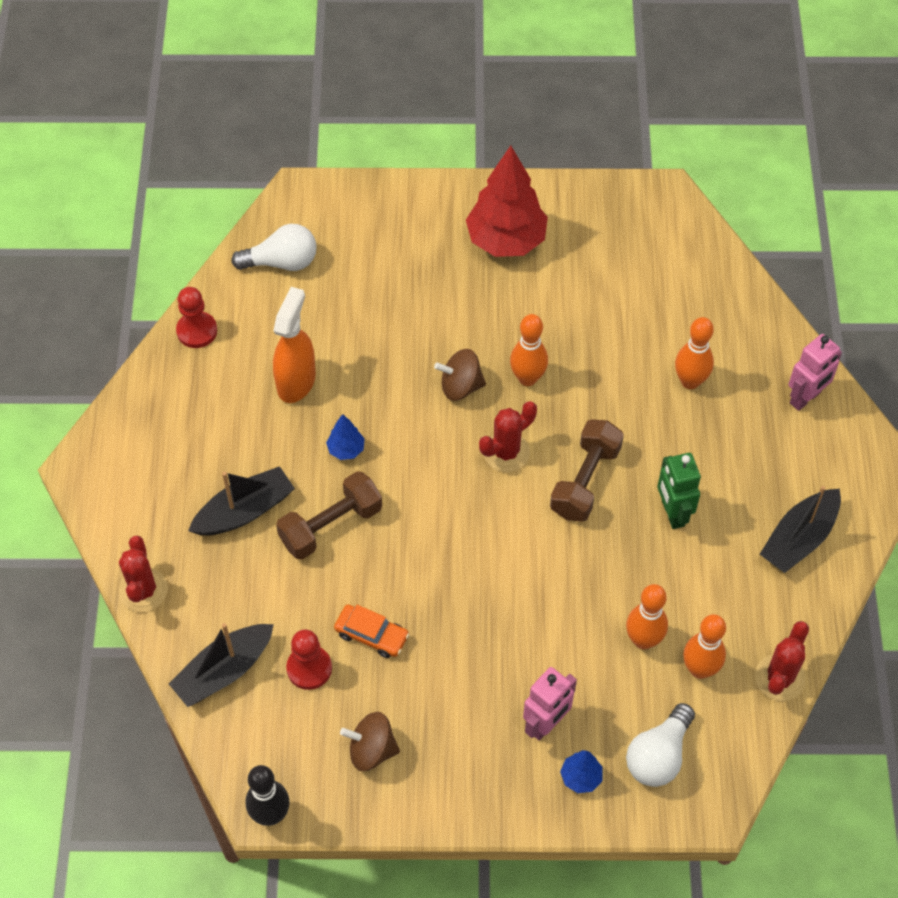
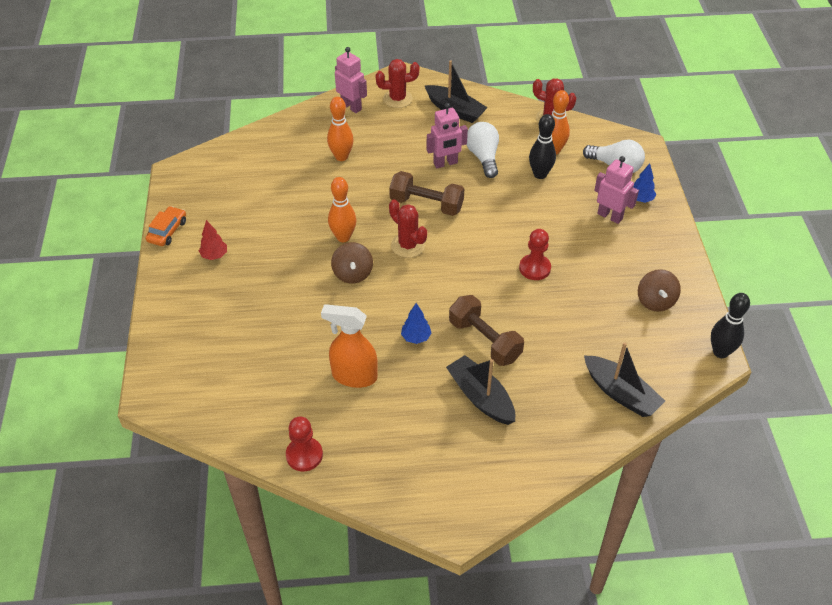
camera: 95 degrees left, 10 degrees down
red cactus [119,536,168,612] -> red cactus moved to [375,59,419,108]
white light bulb [231,224,317,271] -> white light bulb moved to [466,122,499,178]
red pawn [286,629,332,690] -> red pawn moved to [519,229,551,280]
orange car [334,604,409,658] -> orange car moved to [146,206,186,246]
red tree [466,146,548,257] -> red tree [199,220,227,260], size x0.44
orange bowling pin [626,584,668,649] -> black bowling pin [529,114,556,179]
green robot [657,453,701,529] -> pink robot [427,103,468,168]

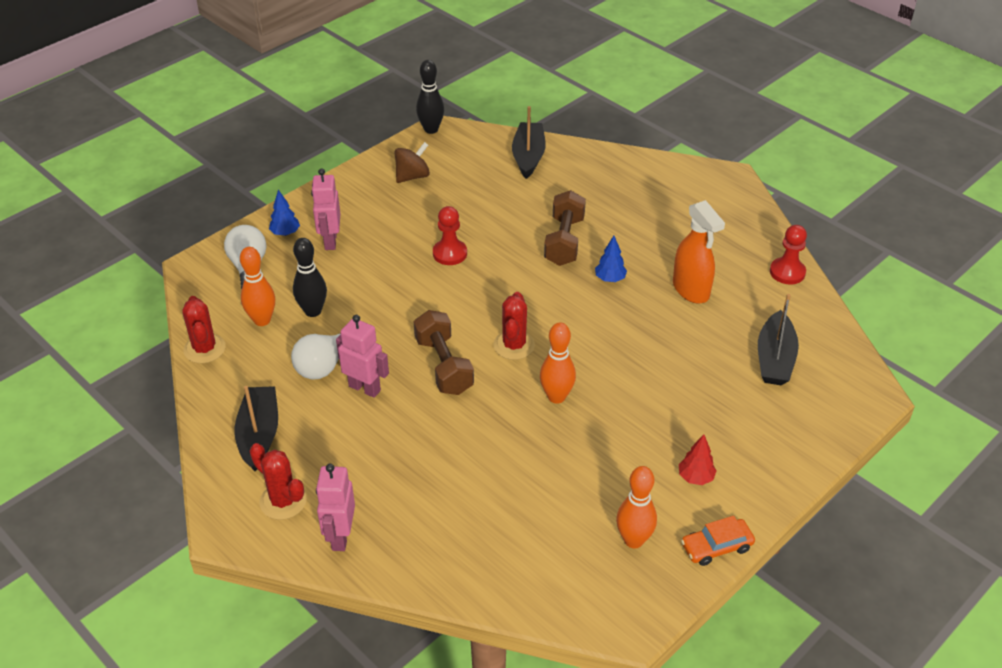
camera: 130 degrees left, 5 degrees down
orange bowling pin [327,97,354,161] -> orange bowling pin moved to [616,466,657,549]
brown spinning top [331,242,373,284] -> none
black boat [446,355,515,425] -> black boat moved to [758,294,799,385]

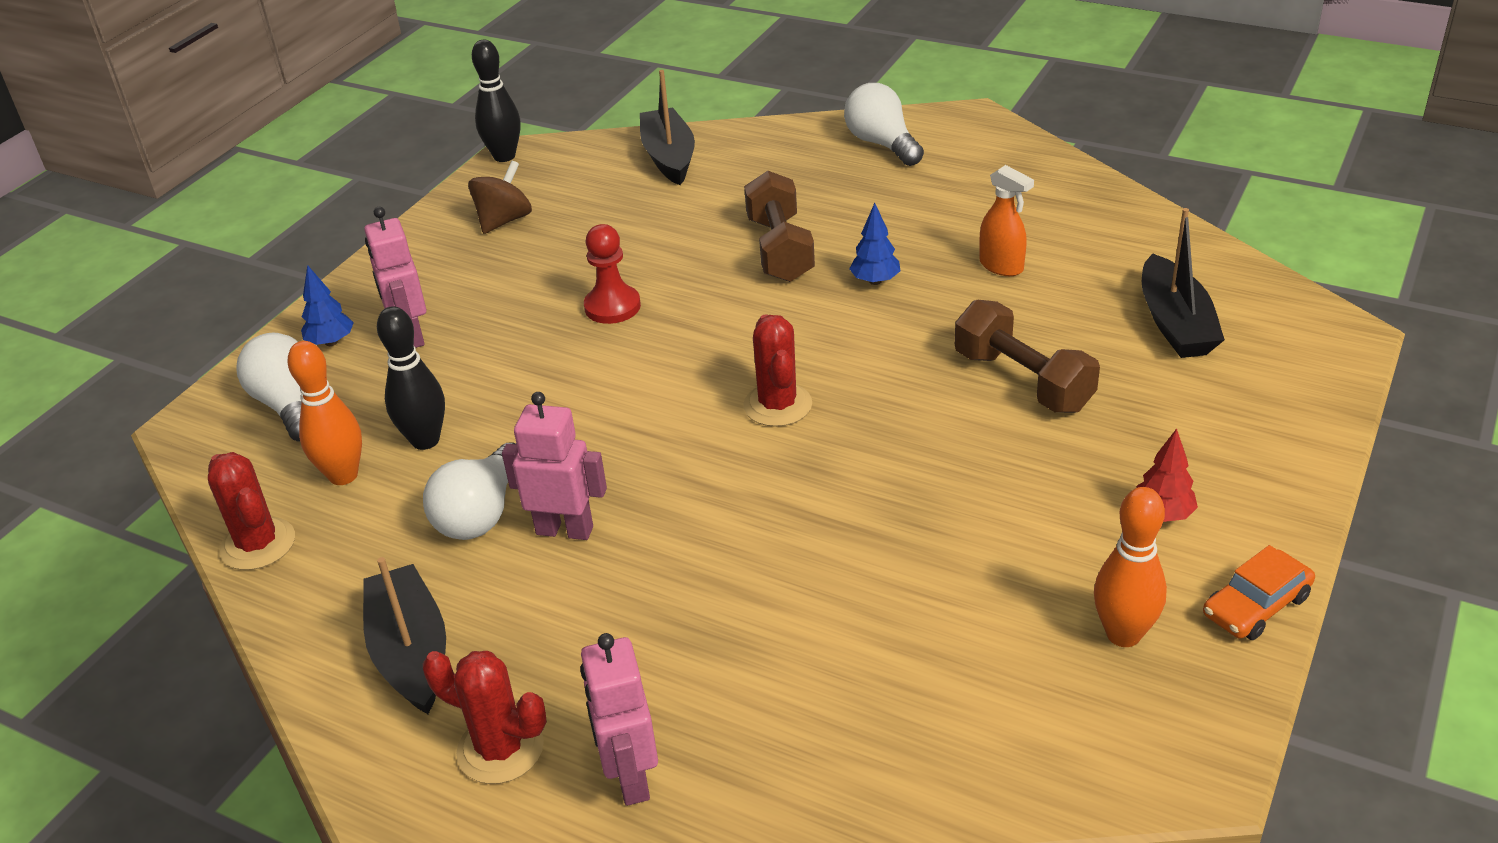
camera: 15 degrees left, 5 degrees down
brown dumbbell [414,310,474,395] -> brown dumbbell moved to [955,300,1100,413]
orange bowling pin [540,322,576,404] -> none
orange spray bottle [673,200,725,304] -> orange spray bottle [979,165,1034,276], size x0.66
red pawn [770,225,807,284] -> none
none -> white light bulb [844,83,924,166]

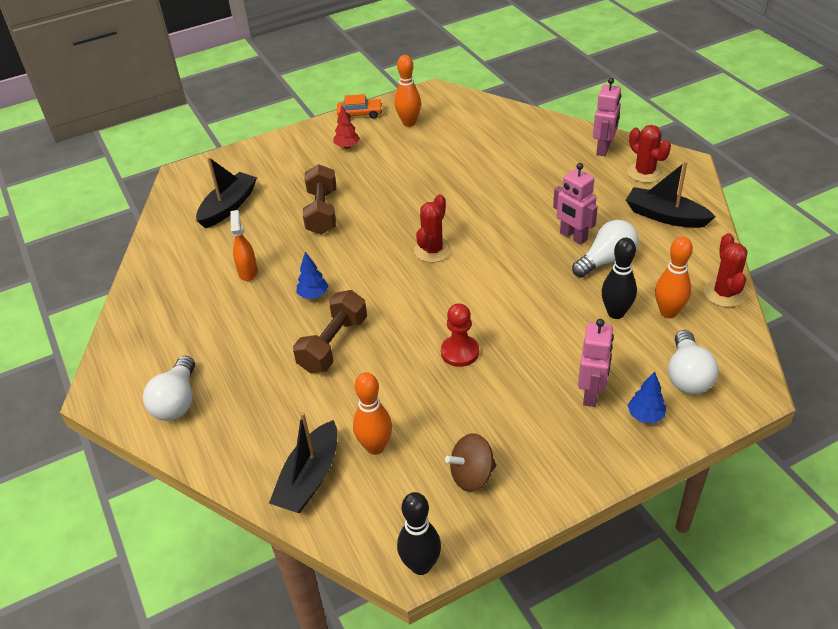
camera: 145 degrees left, 5 degrees up
black boat [363,557,446,714] -> black boat turned 105 degrees clockwise [626,161,716,228]
none -> orange bowling pin [353,372,392,455]

